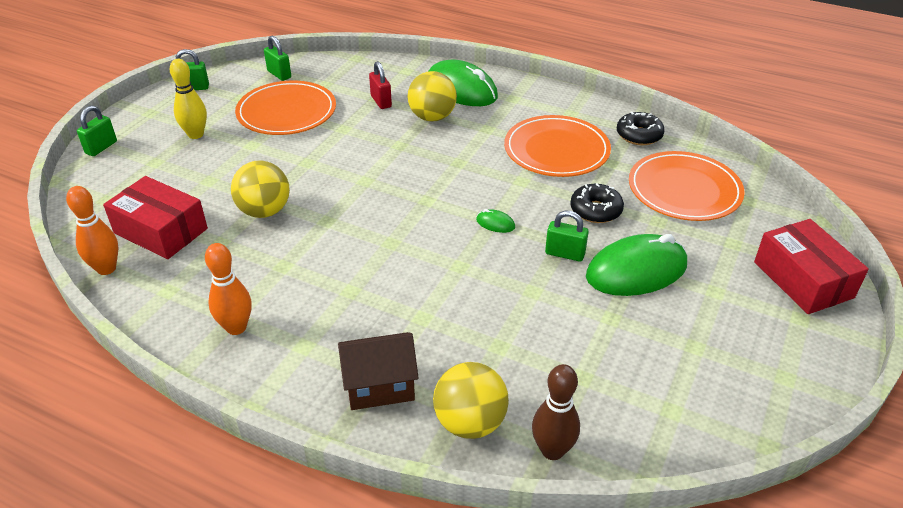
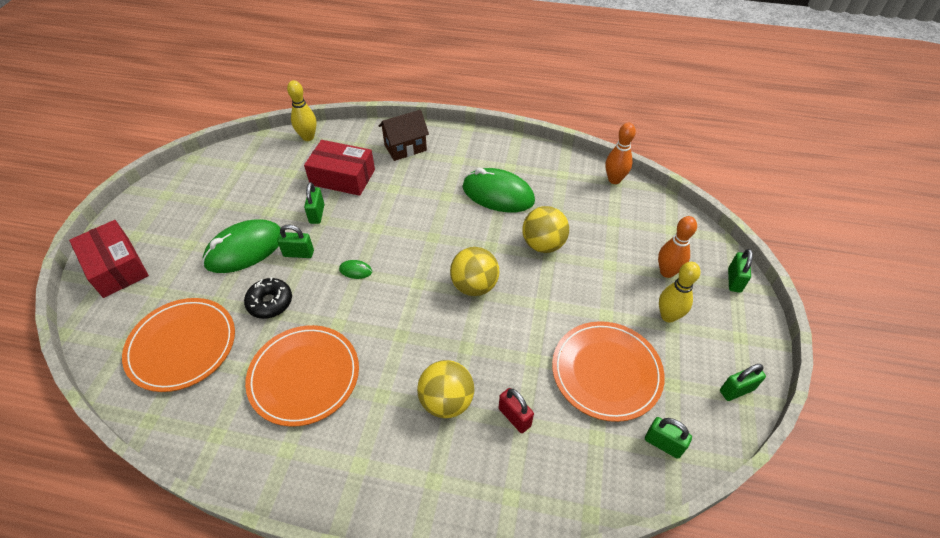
camera: 165 degrees right, 10 degrees up
red box [103,176,208,259] -> red box moved to [304,140,375,196]
orange bowling pin [205,243,252,335] -> orange bowling pin moved to [658,216,697,278]
green mouse [429,60,498,106] -> green mouse moved to [463,168,535,213]
yellow ball [433,362,509,439] -> yellow ball moved to [450,247,499,296]
brown bowling pin [532,364,580,460] -> yellow bowling pin [287,80,316,141]
black donut [617,111,665,145] -> none
none -> green padlock [304,182,324,224]

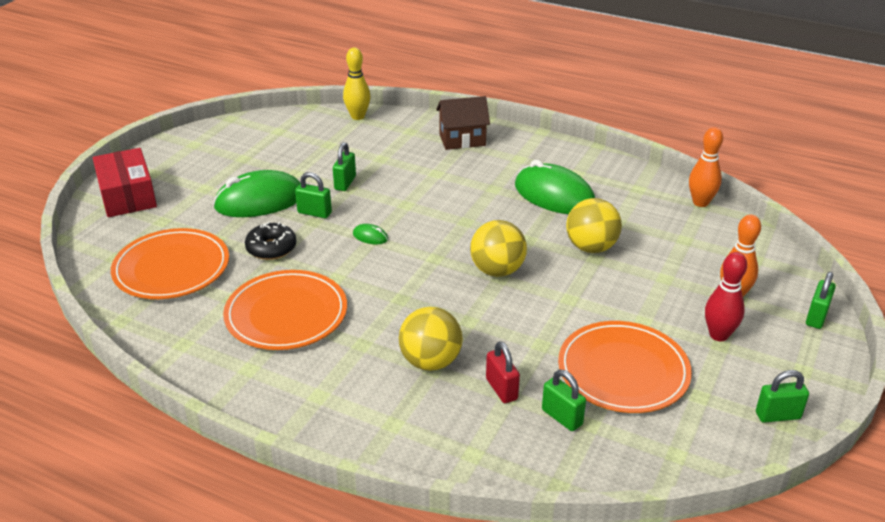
camera: 15 degrees right, 15 degrees down
red box [304,140,375,196] -> none
green padlock [645,417,692,459] -> green padlock moved to [542,370,586,431]
yellow bowling pin [659,262,700,323] -> red bowling pin [705,252,747,341]

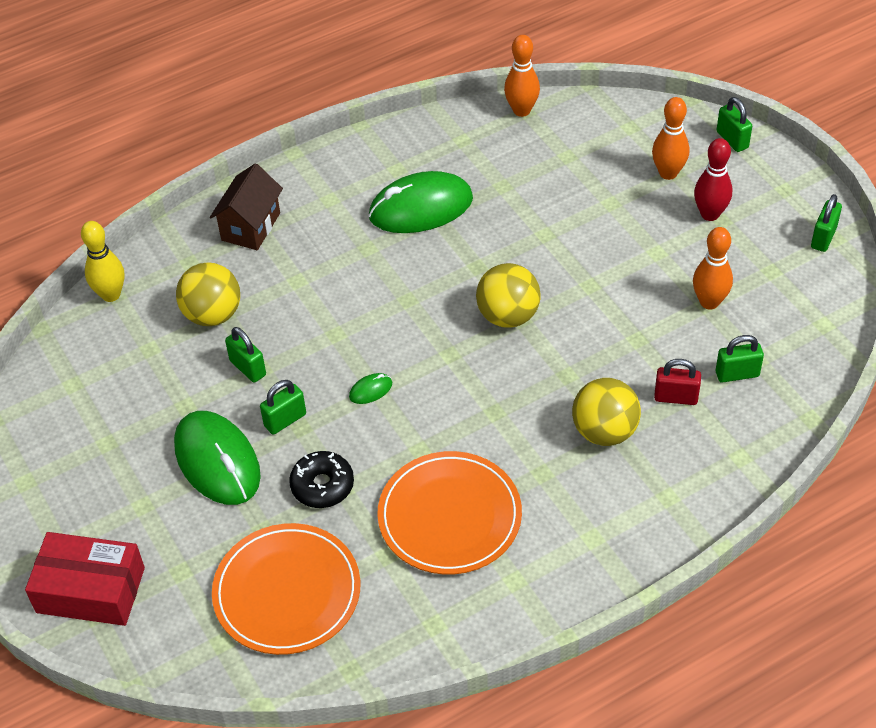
camera: 55 degrees left, 15 degrees up
green mouse [213,170,301,217] -> green mouse turned 45 degrees counterclockwise [174,411,261,505]
orange plate [558,321,692,413] -> orange bowling pin [693,227,733,310]
yellow ball [566,198,622,253] -> yellow ball moved to [176,262,240,326]

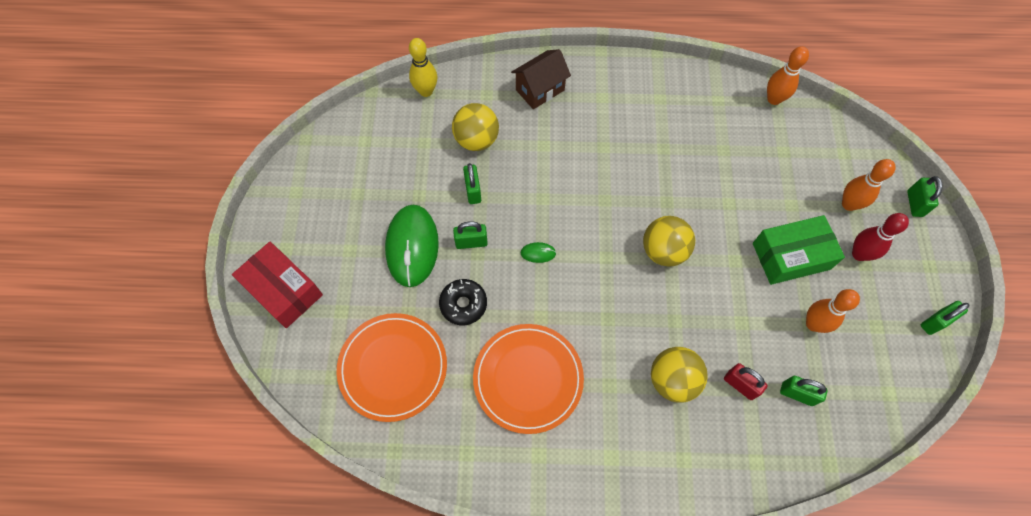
camera: 30 degrees right, 15 degrees up
green mouse [369,171,473,233] -> none
none -> green box [753,215,845,285]

